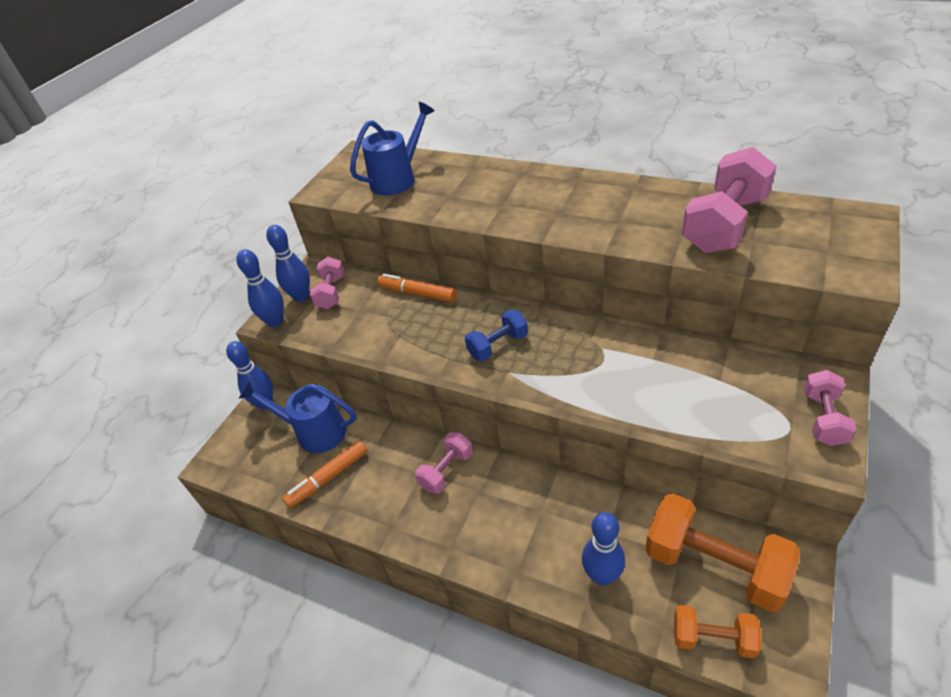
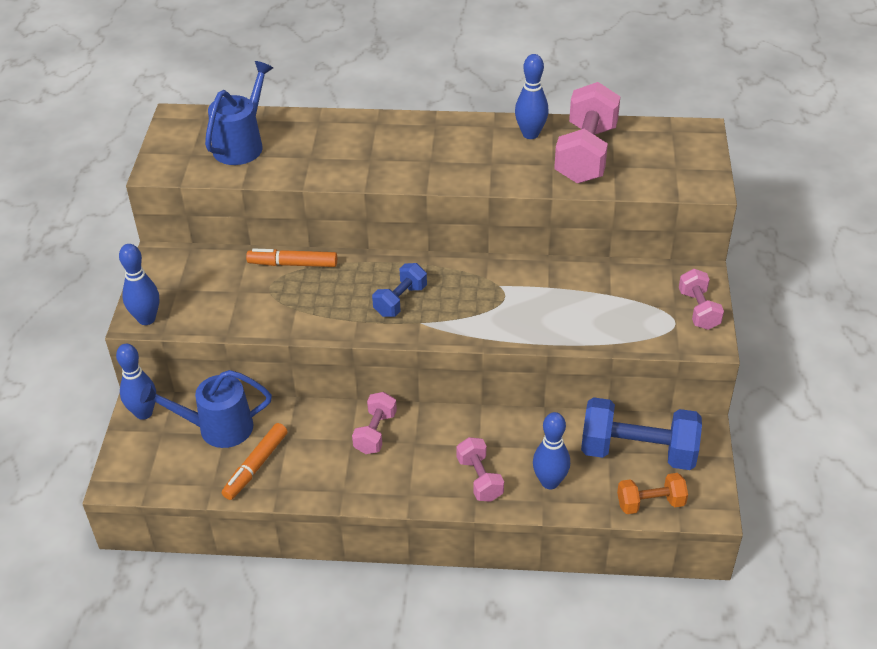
camera: 25 degrees left, 0 degrees up
blue bowling pin [266,225,310,302] -> blue bowling pin moved to [515,54,549,139]
pink dumbbell [310,257,345,309] -> pink dumbbell moved to [456,437,504,502]
orange dumbbell [645,493,800,612] -> blue dumbbell [581,397,702,470]

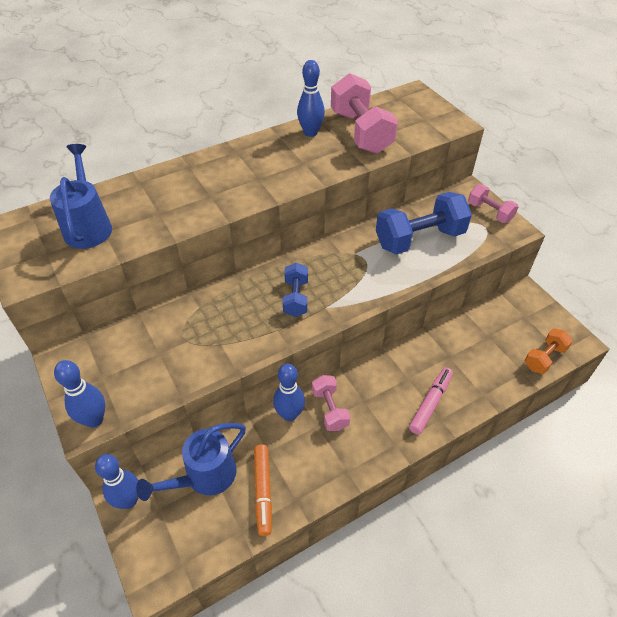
camera: 35 degrees left, 5 degrees up
orange marker [246,248,337,267] -> none
pink dumbbell [456,437,504,502] -> pink marker [409,367,453,435]
blue bowling pin [533,412,570,489] -> blue bowling pin moved to [273,363,305,421]
blue dumbbell [581,397,702,470] -> blue dumbbell moved to [376,192,472,254]

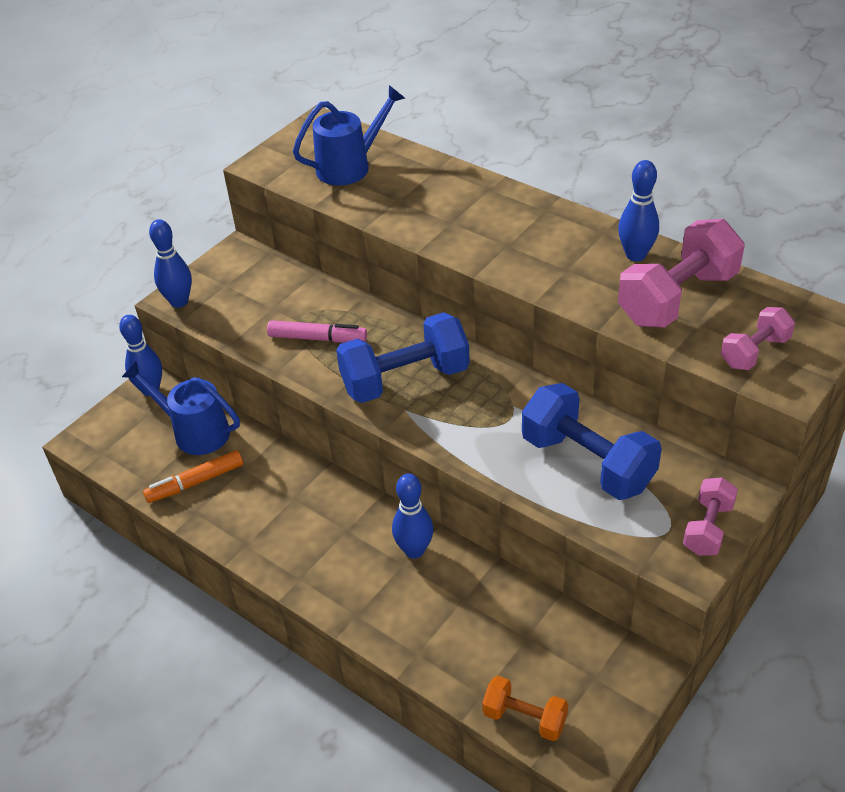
camera: 70 degrees right, 5 degrees down
blue bowling pin [273,363,305,421] -> blue bowling pin moved to [392,473,433,559]
blue dumbbell [283,263,308,317] -> blue dumbbell [336,312,470,403], size x1.82
pink dumbbell [312,375,351,431] -> pink dumbbell moved to [721,307,795,370]
pink marker [409,367,453,435] -> pink marker moved to [267,320,367,342]

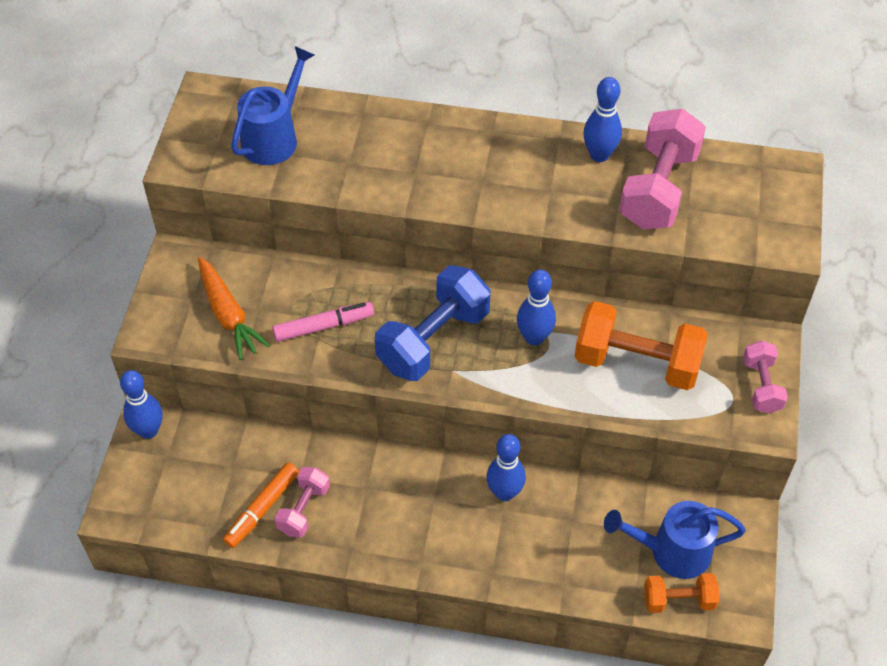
camera: 30 degrees left, 10 degrees up
blue watering can [122,361,240,455] -> blue watering can moved to [604,501,746,579]
blue bowling pin [149,219,192,308] -> blue bowling pin moved to [517,269,556,346]
blue dumbbell [522,383,662,500] -> orange dumbbell [575,301,708,390]
pink dumbbell [721,307,795,370] -> pink dumbbell moved to [275,467,330,537]
none -> orange carrot [198,257,270,360]

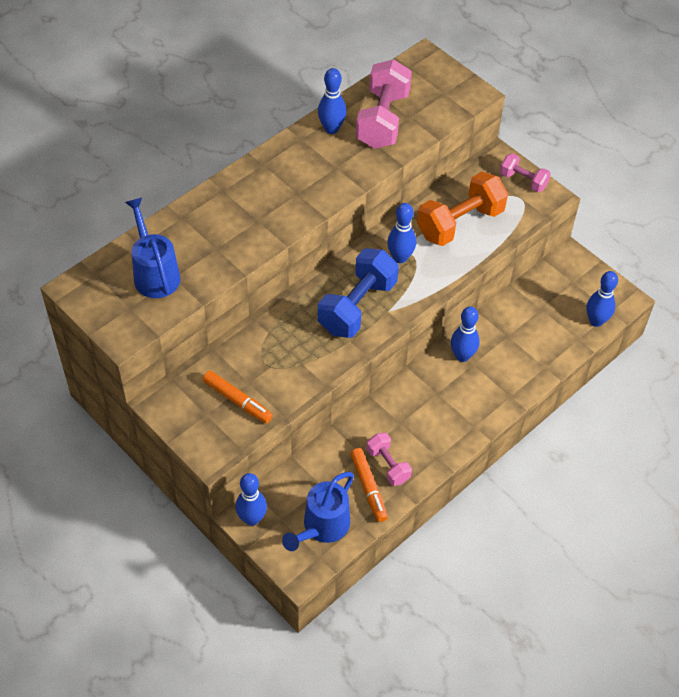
camera: 55 degrees left, 0 degrees up
orange carrot [198,257,270,360] -> orange marker [203,371,273,423]
pink marker [272,302,374,342] -> none
blue dumbbell [375,265,491,381] -> blue dumbbell turned 45 degrees clockwise [318,248,399,338]
blue watering can [604,501,746,579] -> blue watering can moved to [282,472,354,551]
pink dumbbell [619,108,706,229] -> pink dumbbell turned 45 degrees clockwise [356,59,412,149]
orange dumbbell [644,573,719,613] -> blue bowling pin [586,271,618,327]

